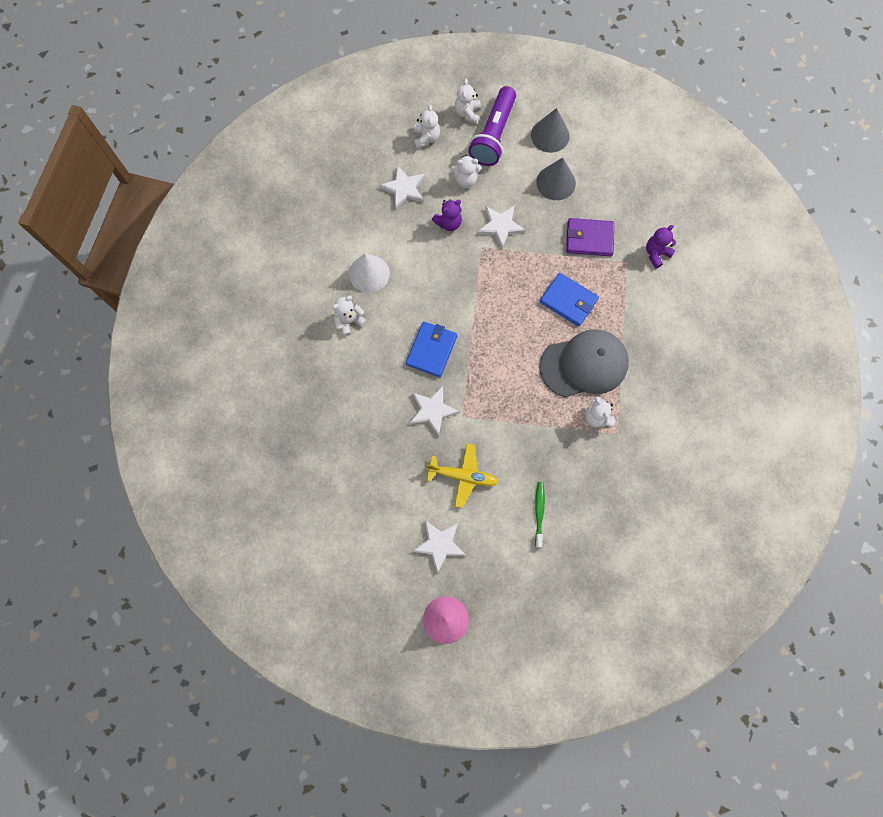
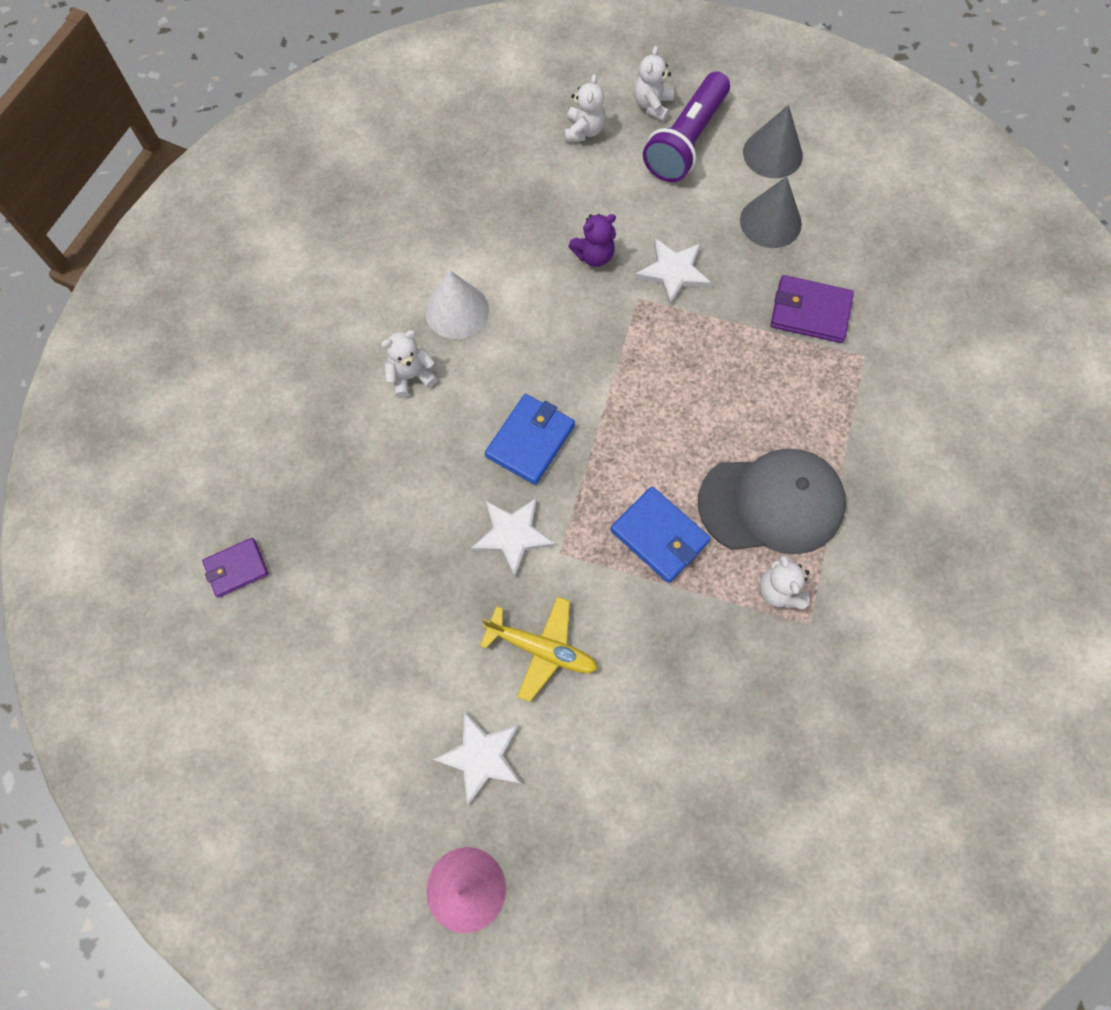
camera: 10 degrees right, 5 degrees down
white star [379,165,425,210] -> none
white teddy bear [450,155,481,188] -> none
green toothbrush [535,482,545,548] -> none
blue wallet [540,273,599,327] -> blue wallet moved to [610,486,711,583]
purple teddy bear [646,225,676,269] -> none
none -> purple wallet [202,538,269,598]

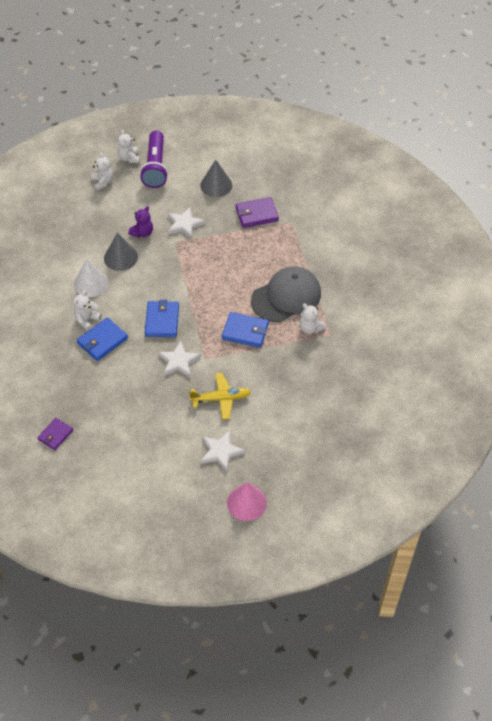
camera: 30 degrees left, 15 degrees down
grey cone [743,105,803,178] -> grey cone moved to [104,233,138,271]
none -> blue wallet [77,317,128,361]

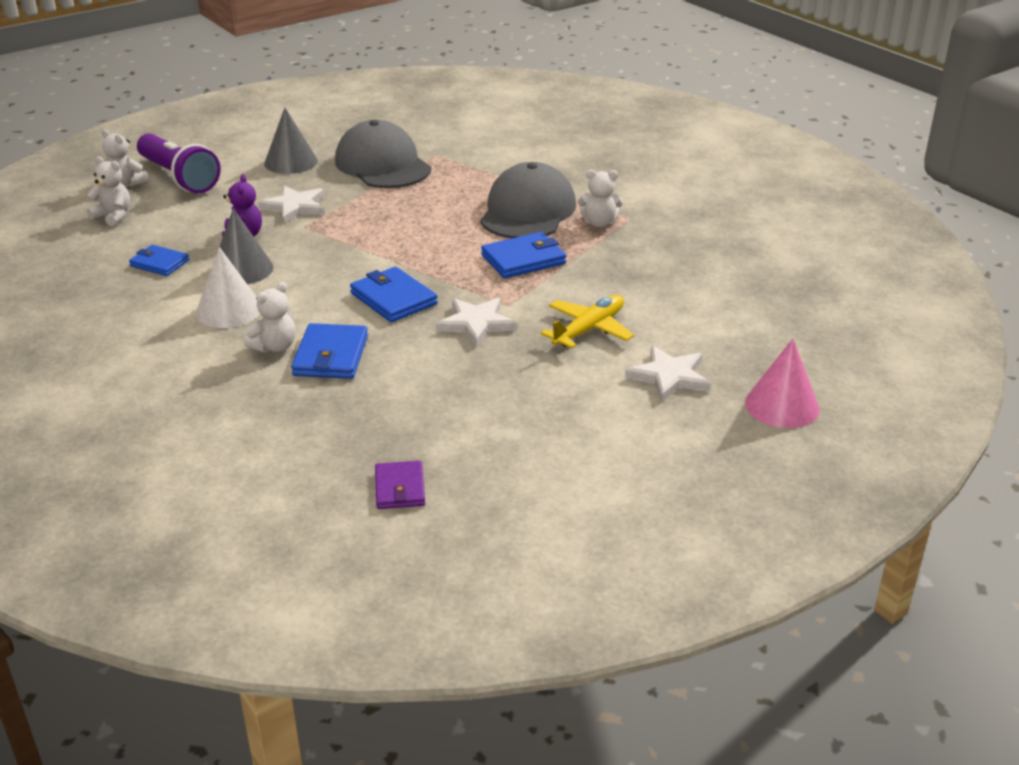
camera: 40 degrees left, 20 degrees down
white teddy bear [73,290,102,331] -> white teddy bear turned 135 degrees counterclockwise [244,282,295,353]
purple wallet [236,197,279,228] -> grey cap [335,120,431,188]
none -> blue wallet [129,245,189,276]

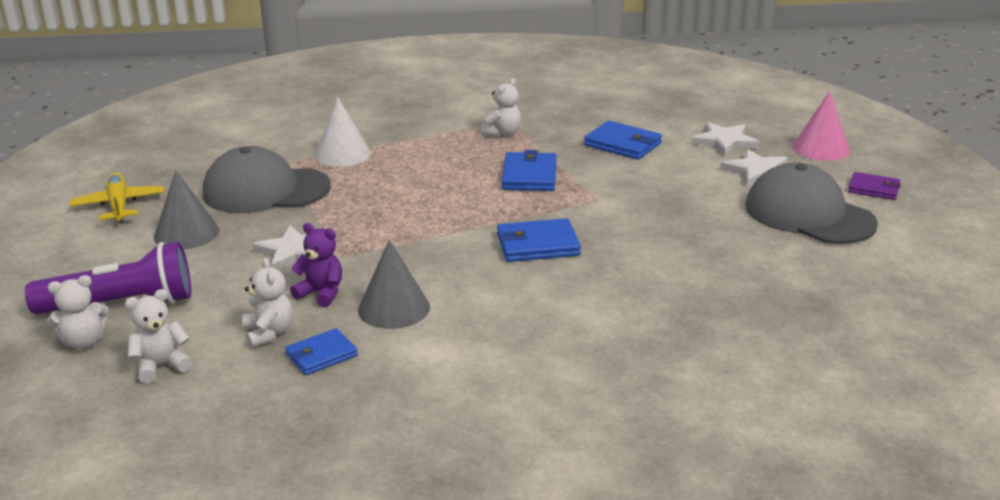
camera: 60 degrees left, 5 degrees down
white cone [196,247,260,328] -> white cone moved to [315,97,371,167]
white teddy bear [244,282,295,353] -> white teddy bear moved to [242,258,293,348]
blue wallet [291,323,368,379] -> blue wallet moved to [584,121,662,160]
purple wallet [375,461,425,509] -> purple wallet moved to [848,172,901,200]
white star [436,298,517,347] -> white star moved to [691,122,759,157]
grey cap [480,162,576,239] -> grey cap moved to [745,162,878,244]
yellow plane [540,295,634,349] -> yellow plane moved to [70,172,164,222]

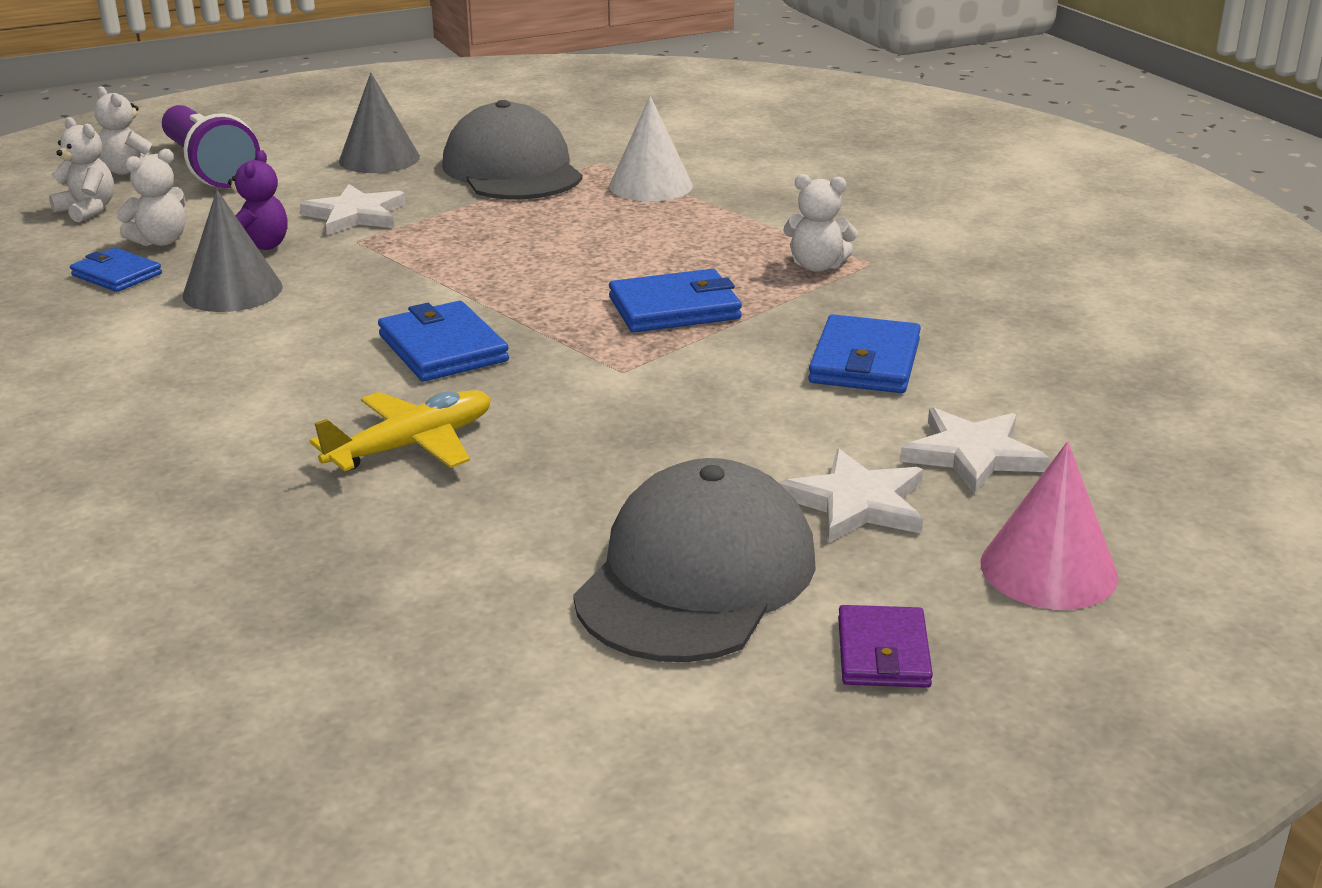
camera: 70 degrees right, 0 degrees up
yellow plane [70,172,164,222] -> yellow plane moved to [310,390,491,471]

